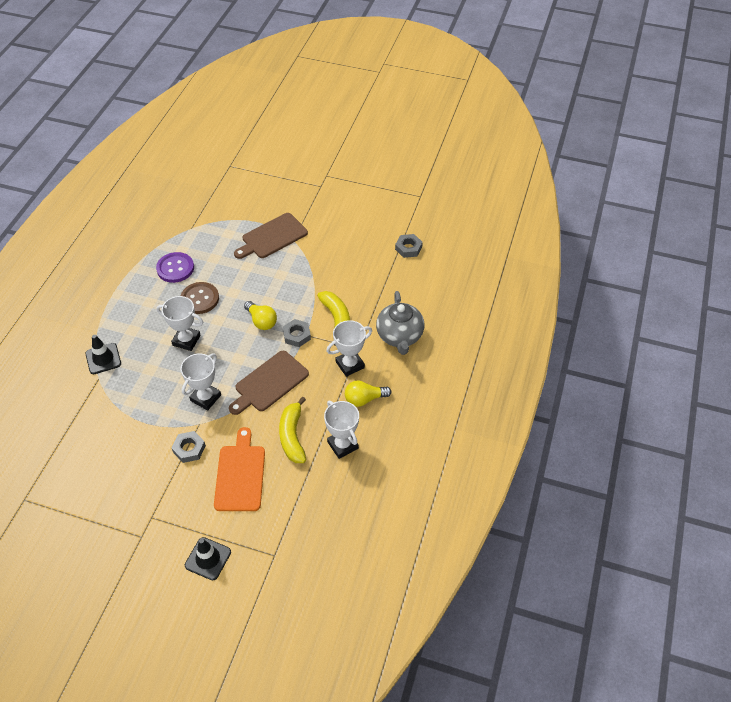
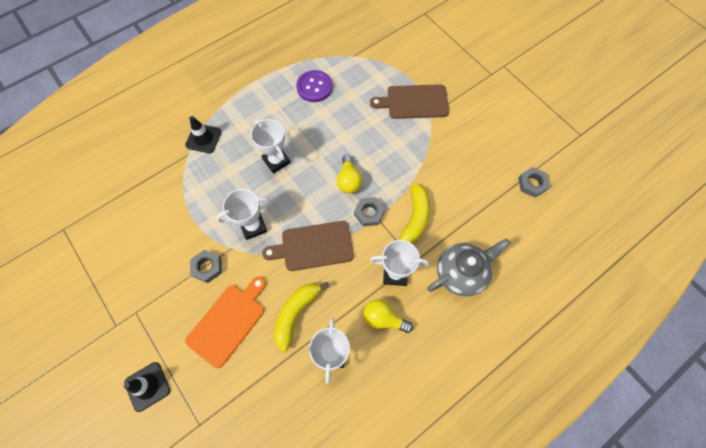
camera: 35 degrees right, 15 degrees up
brown button [181,282,219,314] -> none
grey teapot [376,291,424,355] -> grey teapot turned 150 degrees counterclockwise [427,238,511,297]

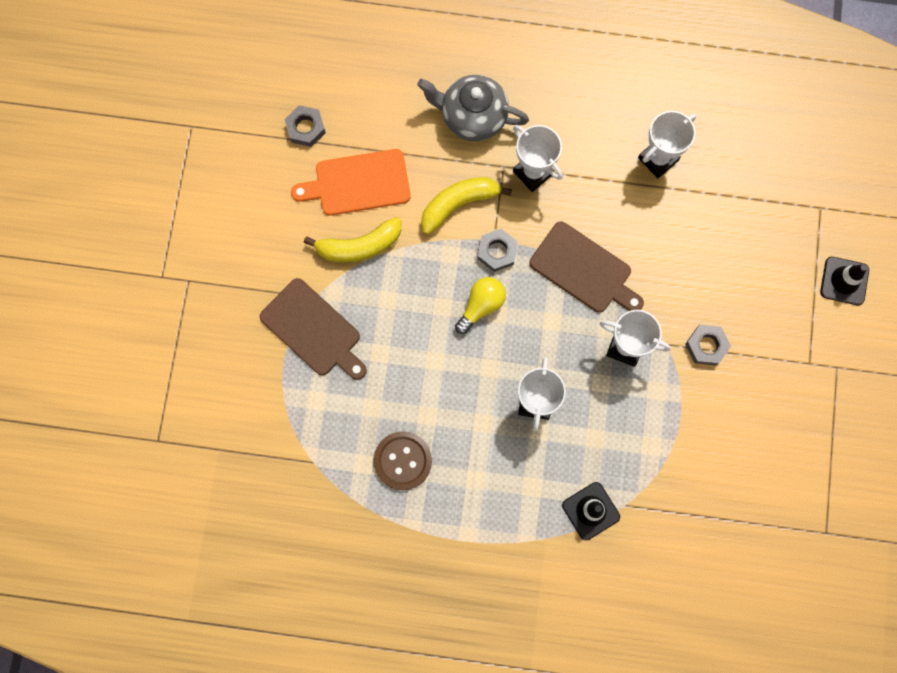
camera: 135 degrees left, 10 degrees up
orange cutting board [185,276,266,368] -> orange cutting board moved to [291,149,411,216]
yellow banana [274,282,329,352] -> yellow banana moved to [304,217,401,262]
purple button [296,70,333,102] -> brown button [374,431,432,490]
yellow light bulb [363,300,413,333] -> none

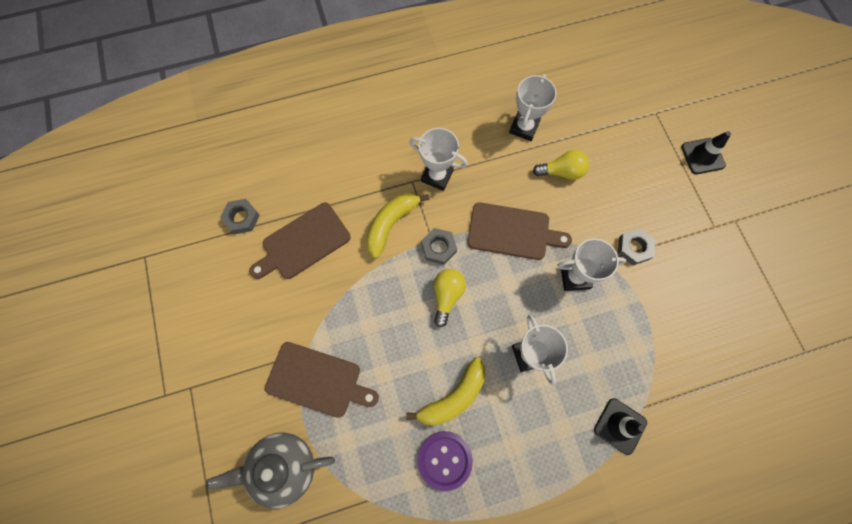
camera: 25 degrees left, 5 degrees down
orange cutting board [291,149,411,216] -> brown cutting board [249,203,351,279]
yellow banana [304,217,401,262] -> yellow banana moved to [406,358,486,426]
brown button [374,431,432,490] -> purple button [418,431,473,491]
grey teapot [417,75,529,141] -> grey teapot moved to [206,433,335,509]
none -> yellow light bulb [533,150,589,180]

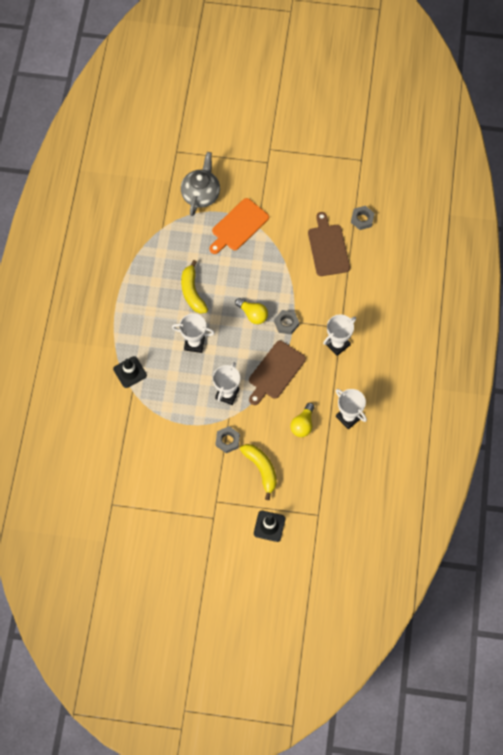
camera: 115 degrees right, 5 degrees down
brown cutting board [265,342,379,418] -> orange cutting board [209,198,269,254]
yellow banana [366,193,429,259] -> yellow banana moved to [240,444,277,500]
purple button [418,431,473,491] -> none

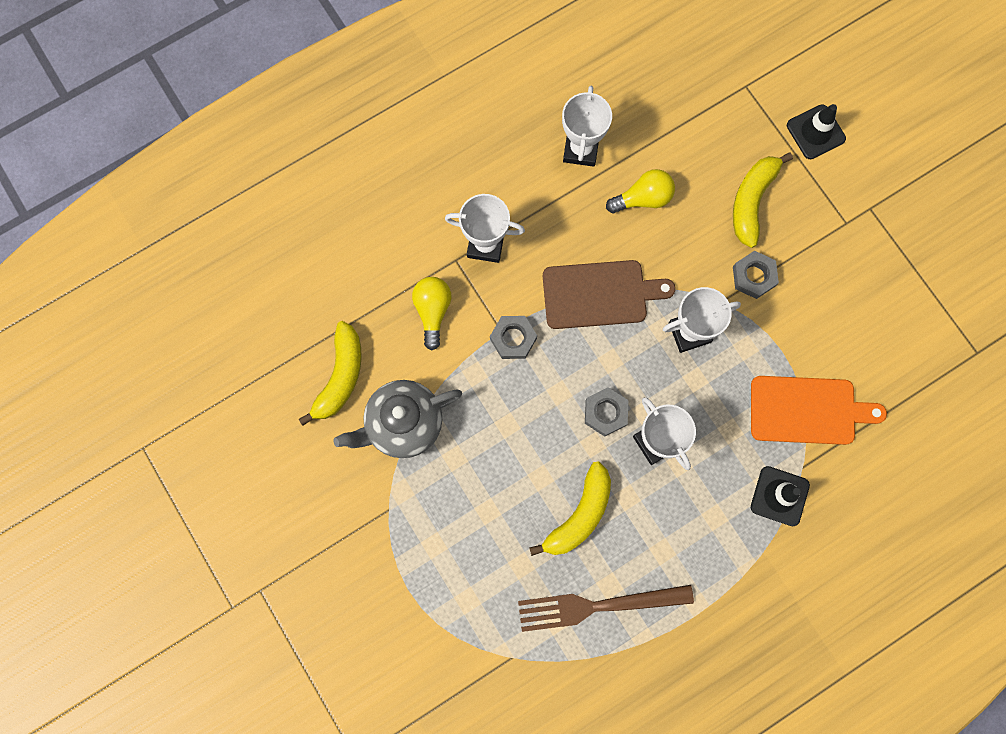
camera: 130 degrees left, 10 degrees up
grey teapot [181,152,220,216] -> grey teapot moved to [333,380,462,458]
orange cutting board [209,198,269,254] -> orange cutting board moved to [751,376,887,445]
yellow light bulb [235,298,268,324] -> yellow light bulb moved to [412,277,452,350]
brown cutting board [308,212,350,276] -> yellow banana [299,321,362,426]
grey nut [351,206,375,230] -> grey nut moved to [585,387,628,436]
none -> brown fork [518,585,694,632]

